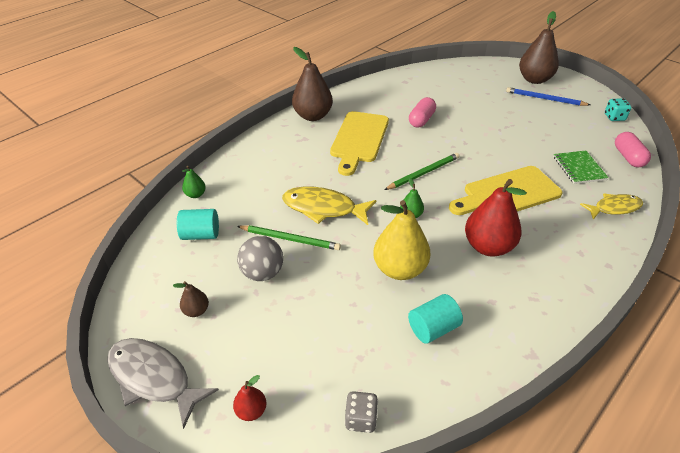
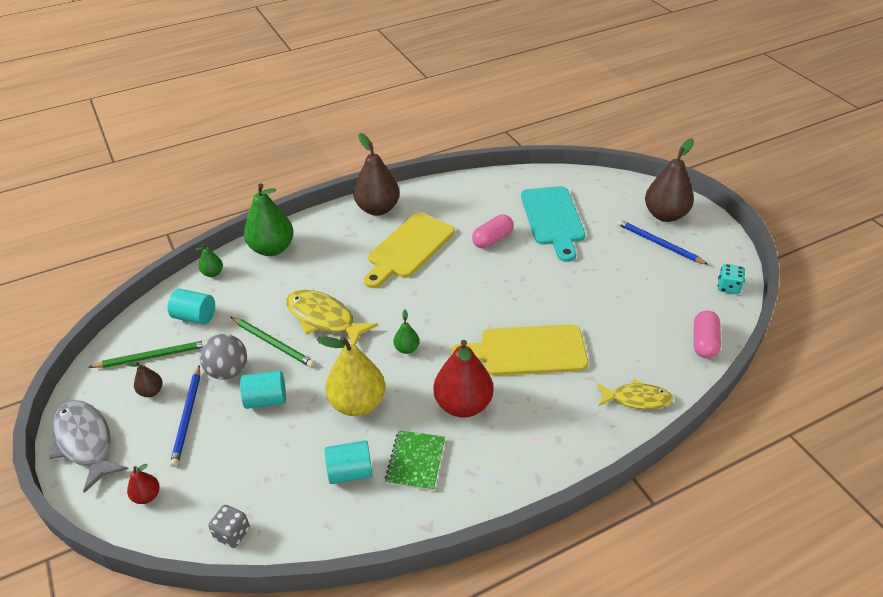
camera: 20 degrees right, 0 degrees up
green pencil [384,153,460,190] -> green pencil moved to [89,340,207,368]
green notebook [554,151,609,184] -> green notebook moved to [385,430,445,491]
none -> blue pencil [170,365,200,467]
none -> turquoise cylinder [240,370,286,409]
none -> green pear [244,183,294,256]
none -> turquoise cutting board [521,186,585,262]

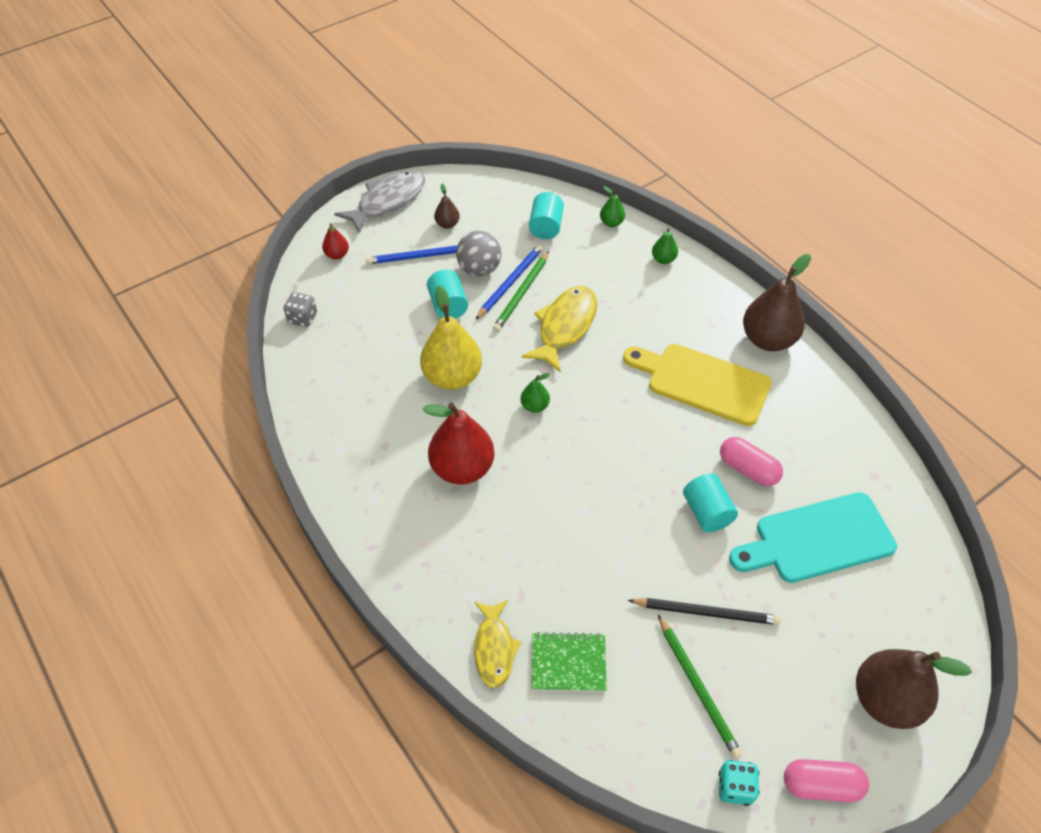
camera: 80 degrees right, 10 degrees up
green pencil [89,340,207,368] -> green pencil moved to [658,615,742,759]
green pear [244,183,294,256] -> green pear [652,228,678,264], size x0.47
turquoise cylinder [325,440,373,484] -> turquoise cylinder moved to [683,473,738,532]
green notebook [385,430,445,491] -> green notebook moved to [532,632,607,692]
yellow cutting board [450,325,588,376] -> none
blue pencil [617,219,709,265] -> blue pencil moved to [475,244,543,320]
pink capsule [694,311,721,358] -> pink capsule moved to [784,759,869,802]
none -> black pencil [628,598,781,625]

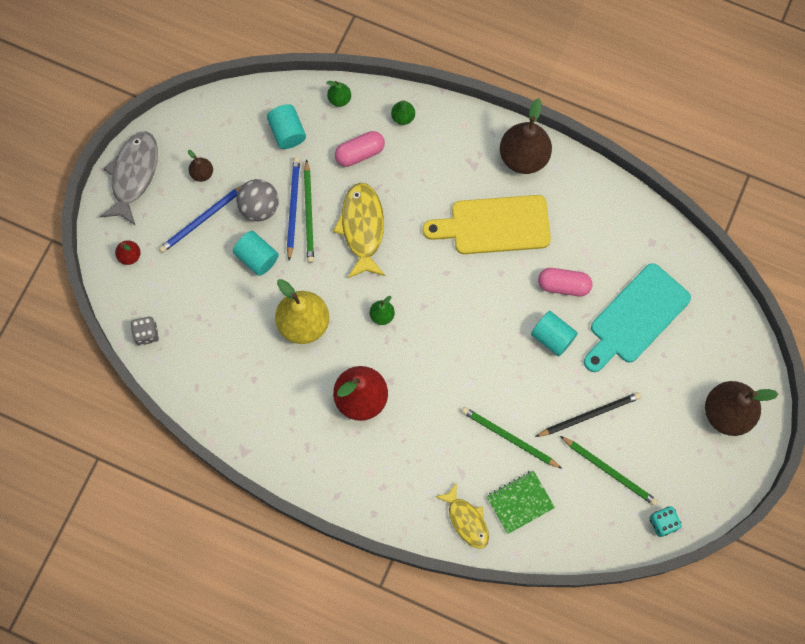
camera: 30 degrees left, 20 degrees up
pink capsule [784,759,869,802] -> pink capsule moved to [335,131,385,167]
none -> green pencil [462,407,562,469]

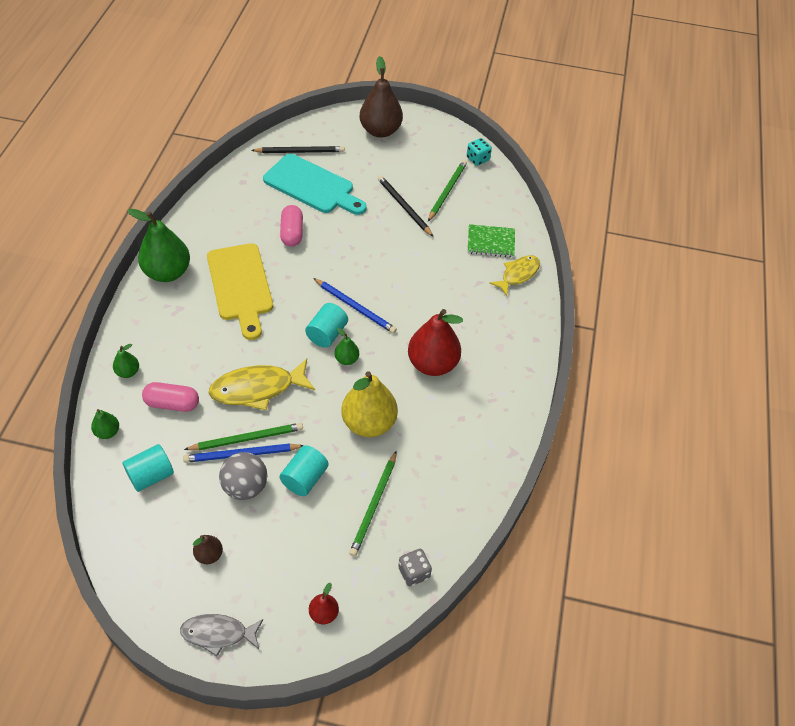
camera: 105 degrees left, 20 degrees down
grey fish [100,131,158,226] -> grey fish [180,614,263,657], size x0.66
blue pencil [159,186,241,253] -> blue pencil moved to [313,278,397,334]
pink capsule [335,131,385,167] -> pink capsule turned 45 degrees counterclockwise [142,382,199,412]
green pencil [462,407,562,469] -> green pencil moved to [349,451,397,557]
green notebook [486,470,555,534] -> green notebook turned 45 degrees counterclockwise [468,224,515,257]
brown pear [500,98,552,174] -> green pear [127,209,190,282]
turquoise cylinder [531,311,578,356] -> turquoise cylinder moved to [305,303,348,348]
none -> black pencil [251,146,344,153]

